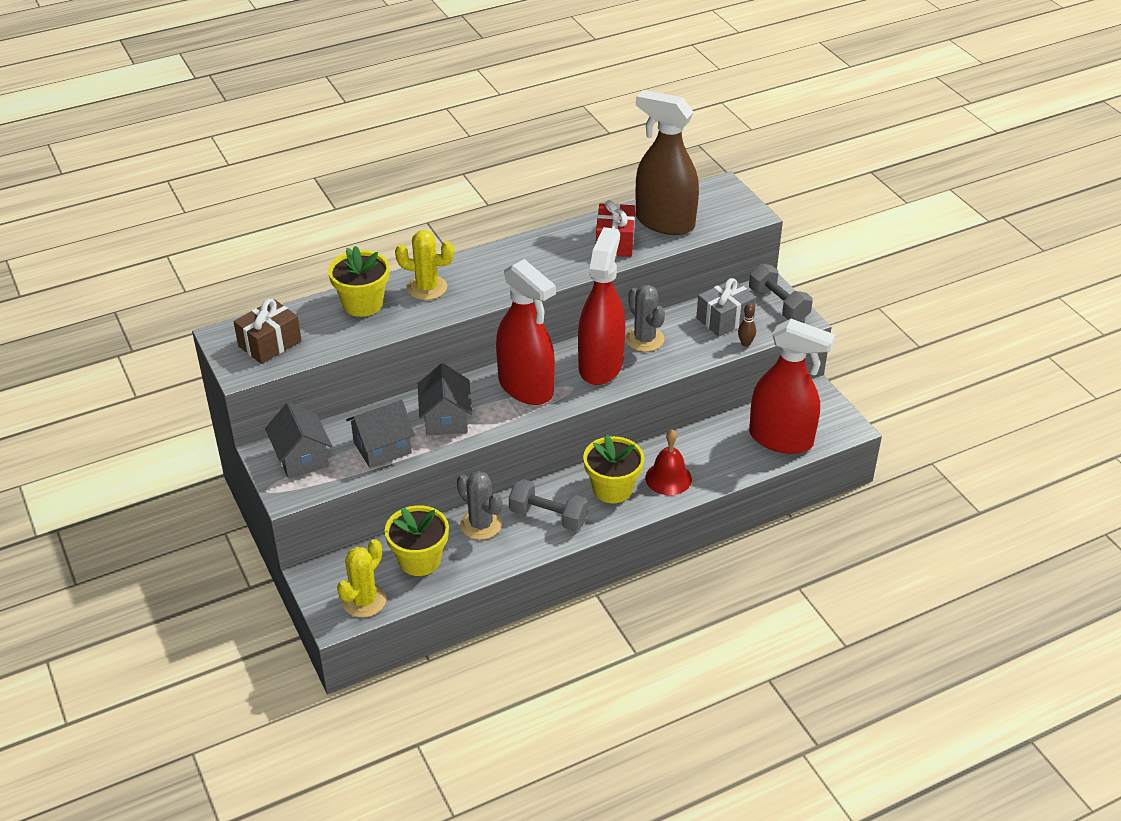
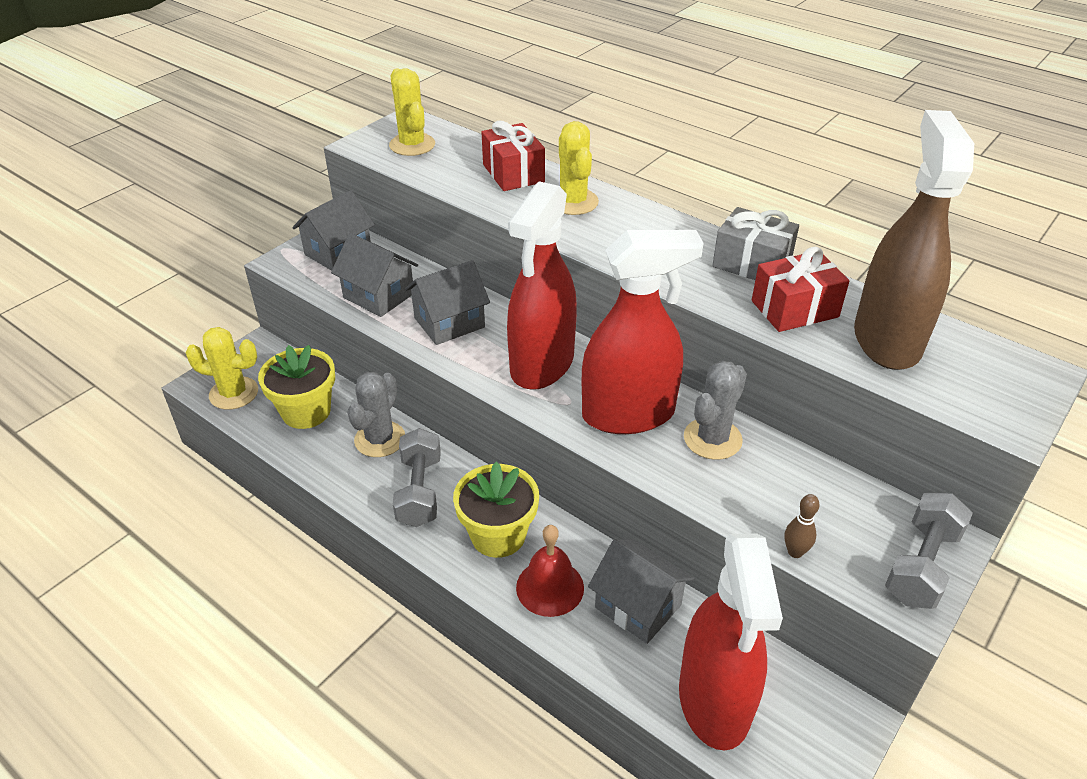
camera: 65 degrees right, 0 degrees up
brown gift [234,299,302,364] -> yellow cactus [389,68,435,156]
yellow flower pot [328,246,390,317] -> red gift [481,121,545,191]
grey gift [696,278,756,337] -> grey gift moved to [712,207,799,280]
none -> grey house [588,539,694,644]

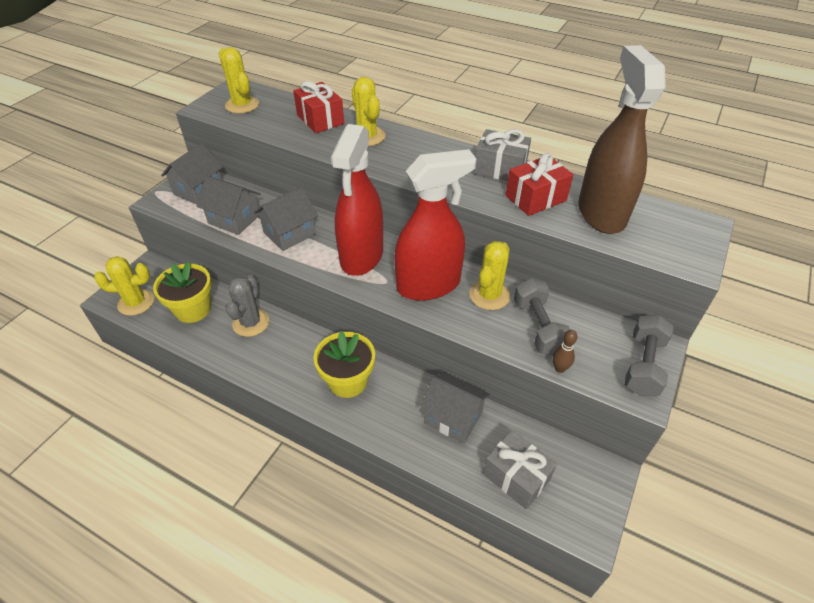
camera: 10 degrees left, 5 degrees up
grey dumbbell [393,428,441,527] -> grey dumbbell moved to [514,278,570,356]
red bell [516,525,584,617] -> none
red spray bottle [679,533,783,751] -> grey gift [483,430,557,509]
grey cactus [684,360,747,460] -> yellow cactus [469,241,510,310]

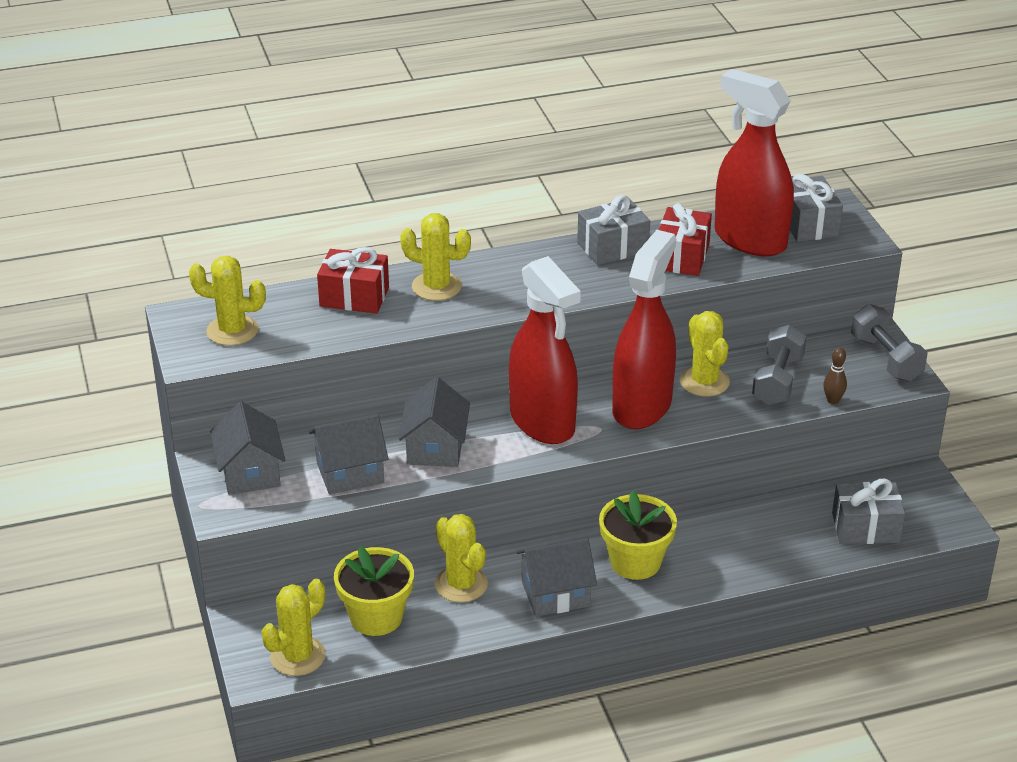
camera: 45 degrees left, 10 degrees down
grey cactus [226,275,269,337] -> yellow cactus [435,514,488,603]
grey house [419,372,490,444] -> grey house moved to [516,538,597,617]
grey dumbbell [514,278,570,356] -> grey dumbbell turned 75 degrees clockwise [752,325,806,405]
brown spray bottle [578,45,666,234] -> red spray bottle [714,69,794,256]
none -> grey gift [790,174,843,242]

